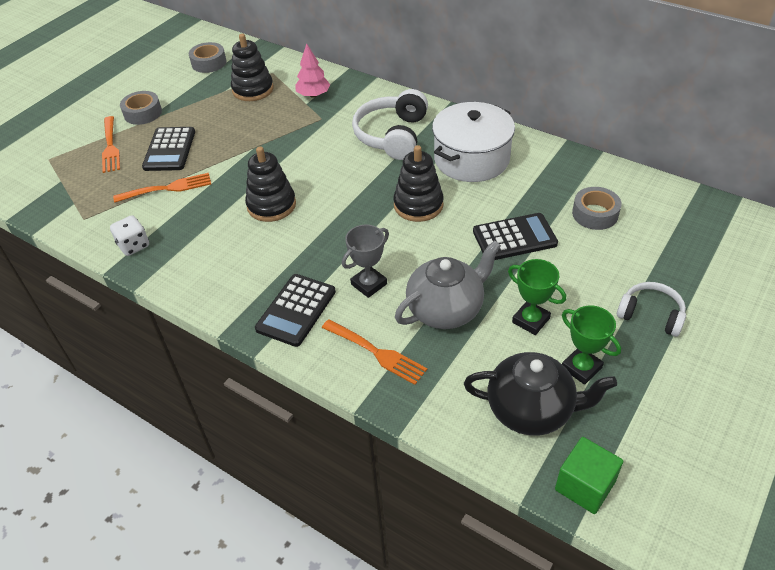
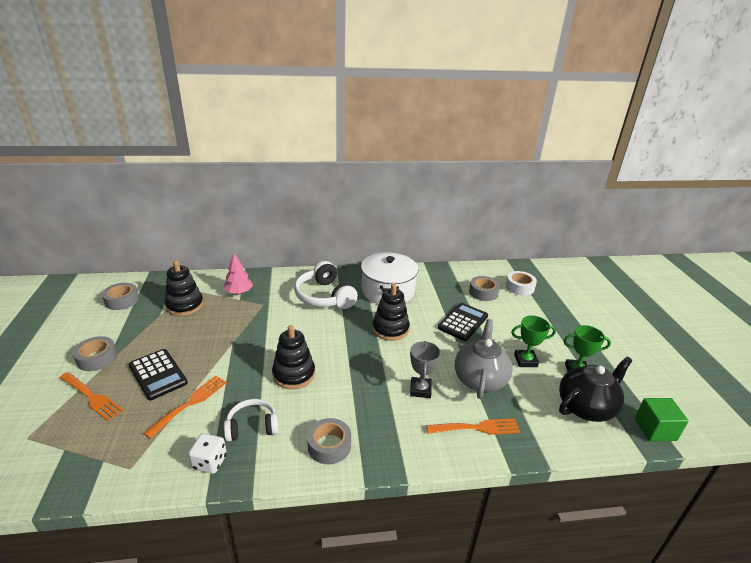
camera: 45 degrees left, 15 degrees down
black calculator [255,274,336,347] -> none
white headphones [617,282,686,337] -> white headphones moved to [224,399,279,442]
none -> grey tape [307,418,351,464]
none -> white tape [506,271,537,295]

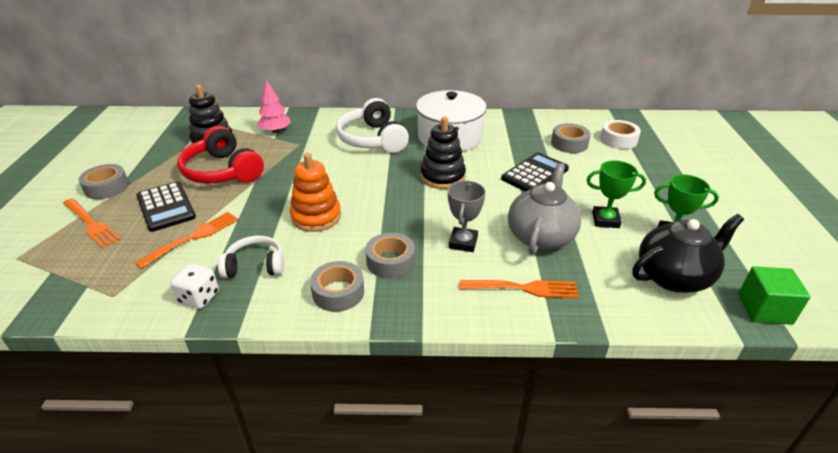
camera: 10 degrees right, 5 degrees up
grey tape [102,283,139,310] -> grey tape moved to [366,233,415,278]
black stacking toy [272,325,315,389] -> orange stacking toy [290,153,341,232]
none -> red headphones [177,126,264,184]

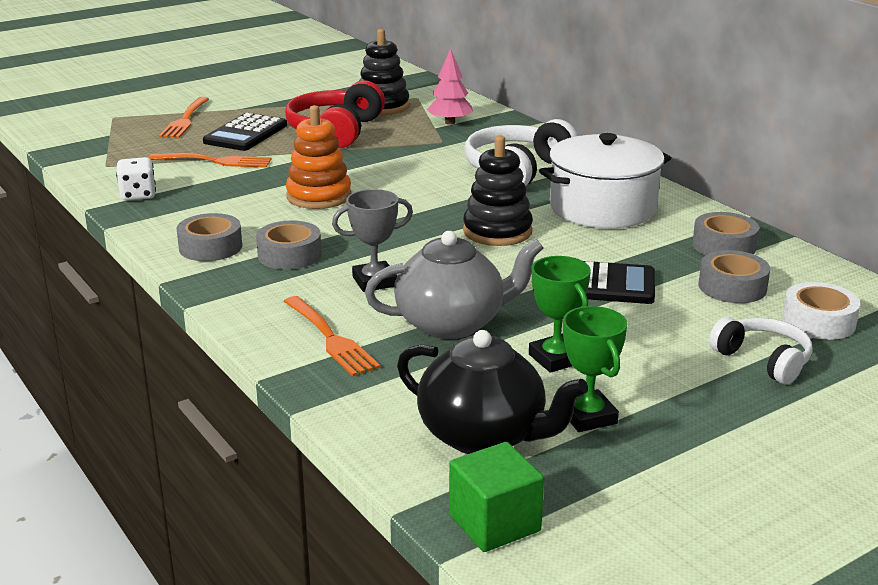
camera: 55 degrees right, 10 degrees down
grey tape [79,164,129,199] -> grey tape moved to [692,212,759,255]
white headphones [218,236,284,278] -> white headphones moved to [709,317,812,384]

